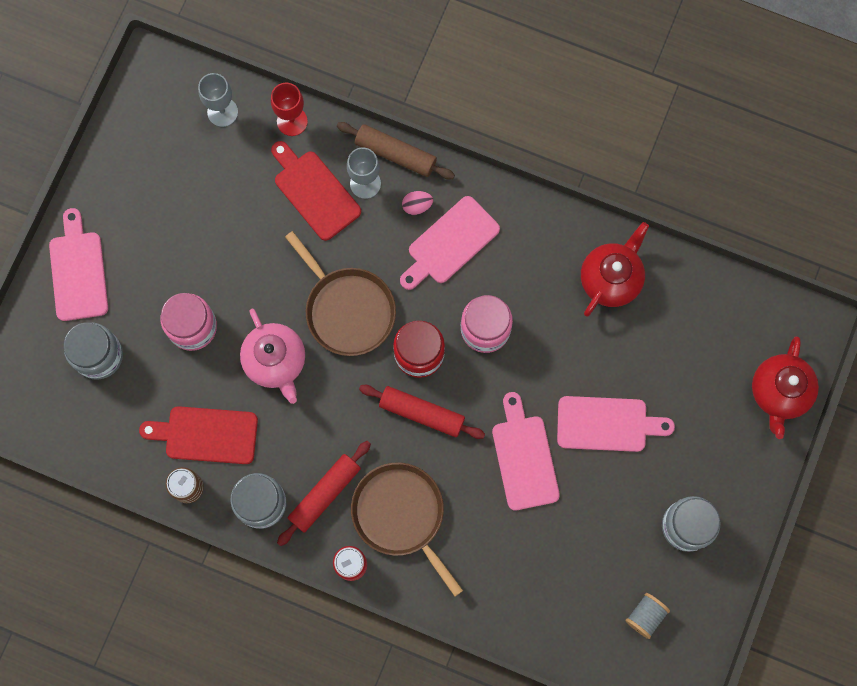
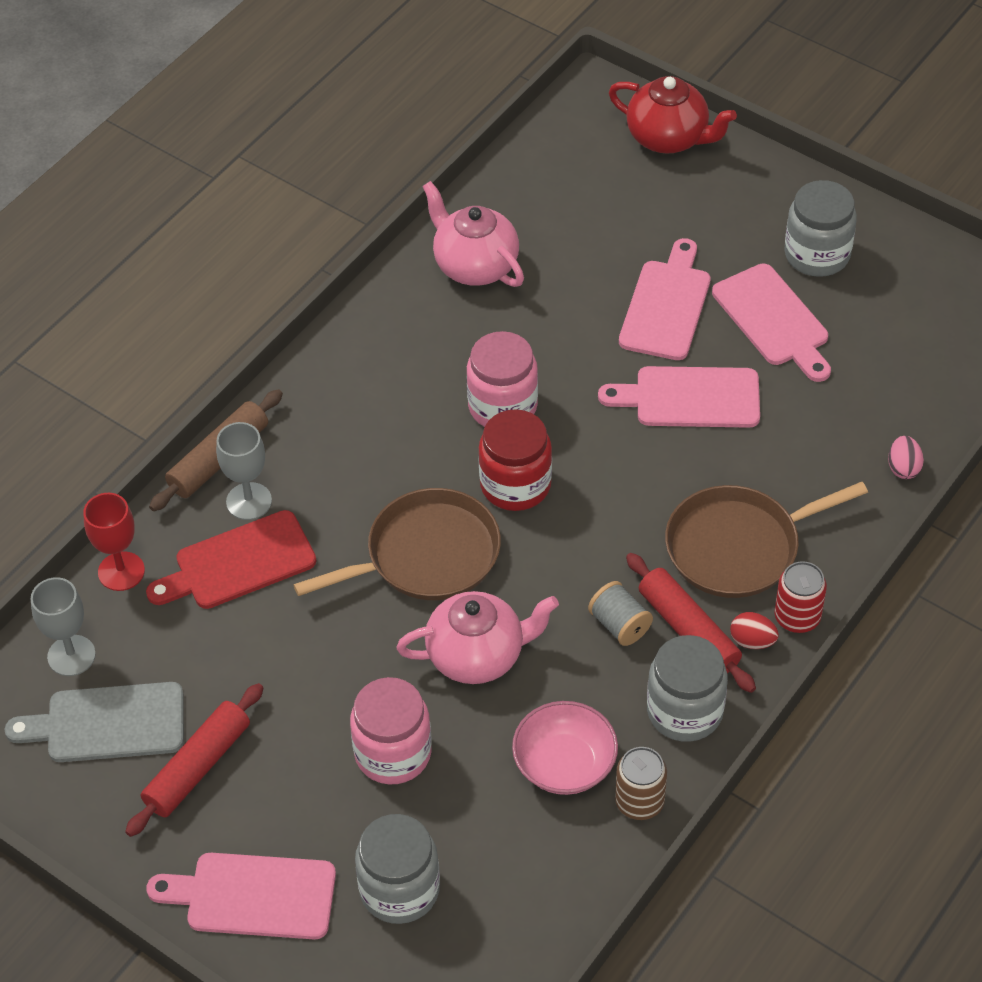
camera: 75 degrees left, 25 degrees down
red cutting board [139,406,258,464] -> pink bowl [512,701,618,795]
red rolling pin [359,385,485,439] -> red rolling pin moved to [125,683,263,837]
pink cutting board [400,196,500,290] -> pink cutting board moved to [712,264,831,382]
pink egg [402,191,433,215] -> pink egg moved to [888,436,924,479]
red teapot [581,222,649,316] -> pink teapot [422,181,524,287]
grey spool [625,593,670,639] -> grey spool moved to [588,581,653,646]
none -> grey cutting board [5,682,184,762]
none -> red egg [730,612,779,649]

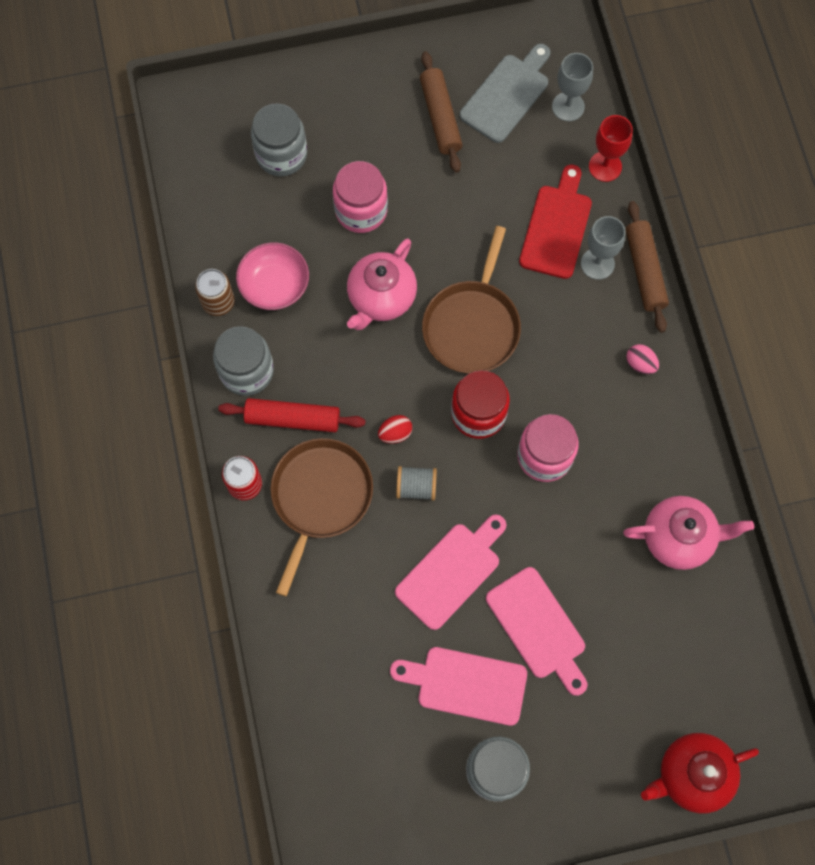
camera: 130 degrees right, 20 degrees up
red rolling pin [125,683,263,837] -> brown rolling pin [420,51,462,173]
pink cutting board [146,853,336,940] -> none
grey spool [588,581,653,646] -> grey spool moved to [396,466,437,501]
red egg [730,612,779,649] -> red egg moved to [378,415,412,444]
pink egg [888,436,924,479] -> pink egg moved to [626,344,659,374]

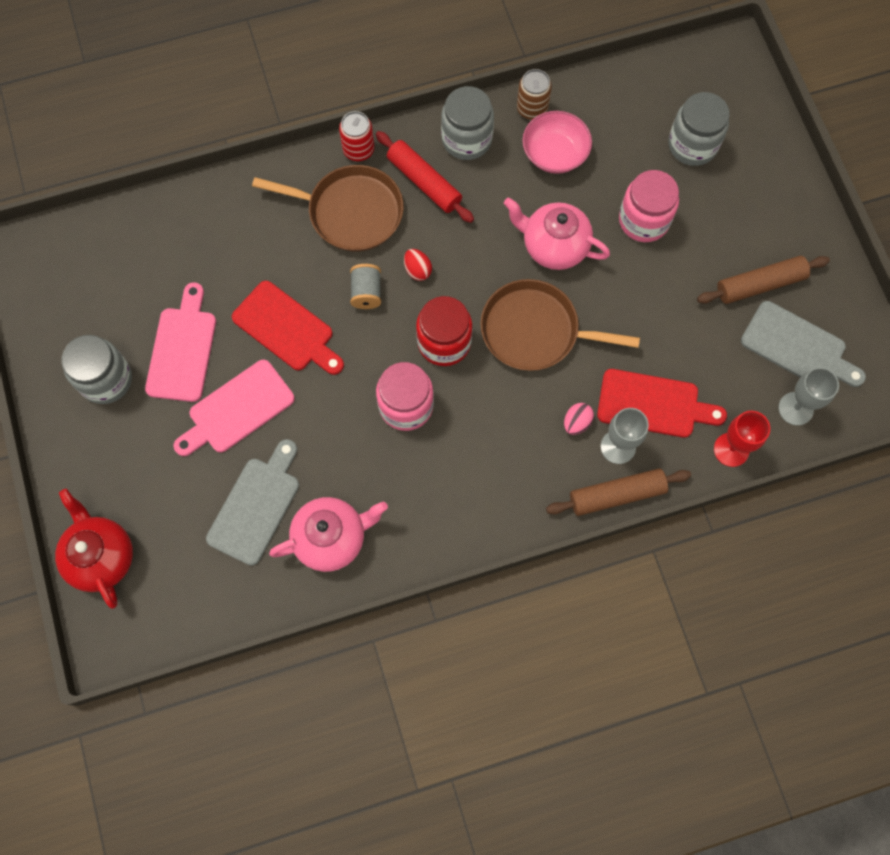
camera: 85 degrees right, 0 degrees up
red rolling pin [218,398,365,432] -> red rolling pin turned 45 degrees counterclockwise [376,131,474,223]
pink cutting board [395,514,506,630] -> red cutting board [232,281,344,375]
pink teapot [623,496,754,570] -> pink teapot turned 105 degrees counterclockwise [269,497,388,572]
pink egg [626,344,659,374] -> pink egg moved to [564,403,594,435]
none -> grey cutting board [206,439,299,566]

